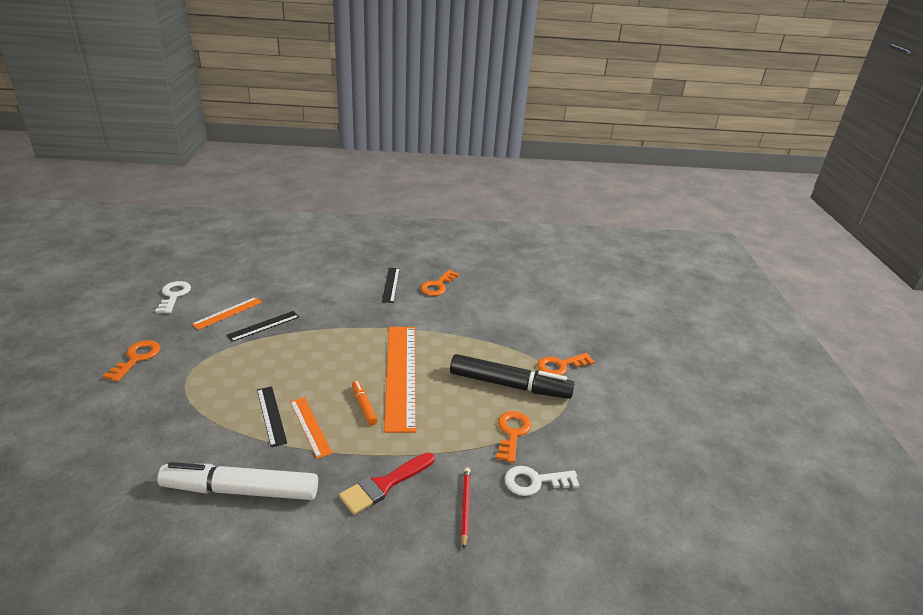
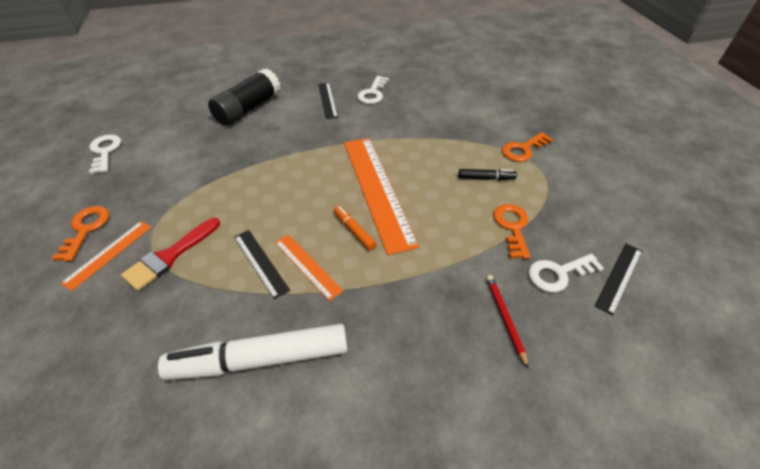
camera: 10 degrees left, 15 degrees up
orange ruler [192,297,262,330] -> orange ruler moved to [60,221,152,291]
black ruler [226,311,299,342] -> black ruler moved to [595,243,642,316]
red brush [339,453,435,515] -> red brush moved to [121,218,220,291]
orange key [420,270,459,296] -> white key [357,76,389,104]
black marker [450,354,575,399] -> black marker [458,169,517,180], size x0.45
none -> black glue stick [208,68,281,126]

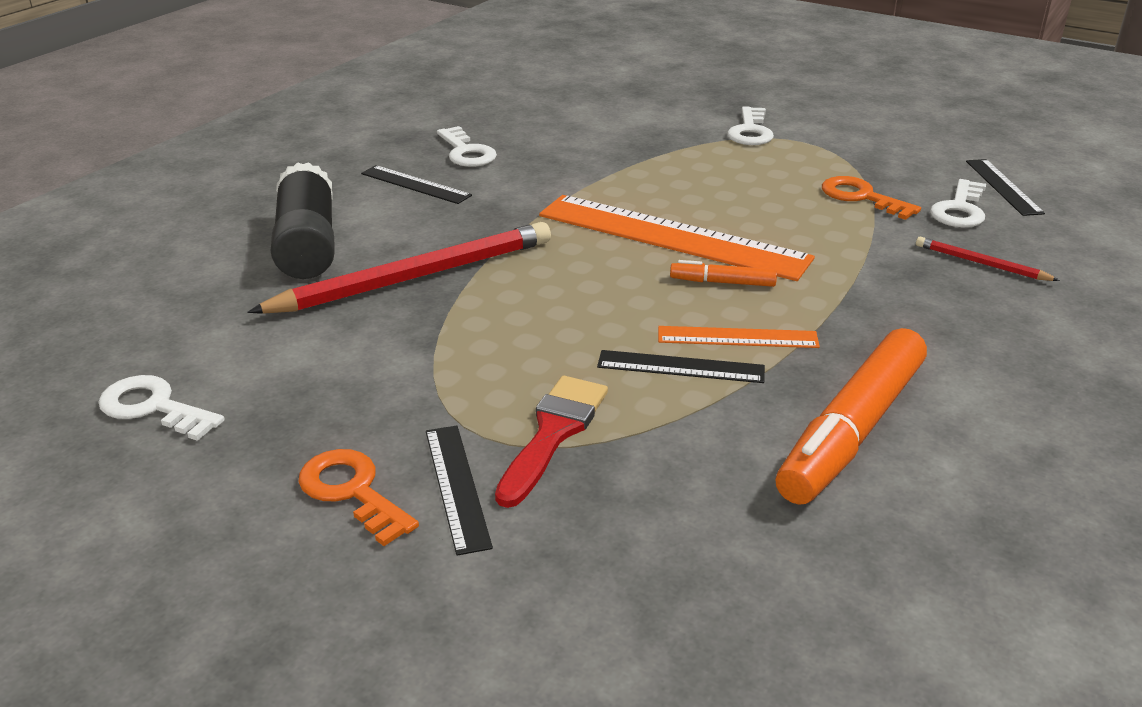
camera: 45 degrees left, 15 degrees down
orange ruler [60,221,152,291] -> black ruler [426,425,493,556]
red brush [121,218,220,291] -> red brush turned 150 degrees counterclockwise [495,376,608,508]
white marker [158,324,348,380] -> orange marker [776,328,927,505]
black marker [458,169,517,180] -> none
orange key [502,132,553,162] -> white key [727,106,774,145]
none -> red pencil [247,222,551,314]

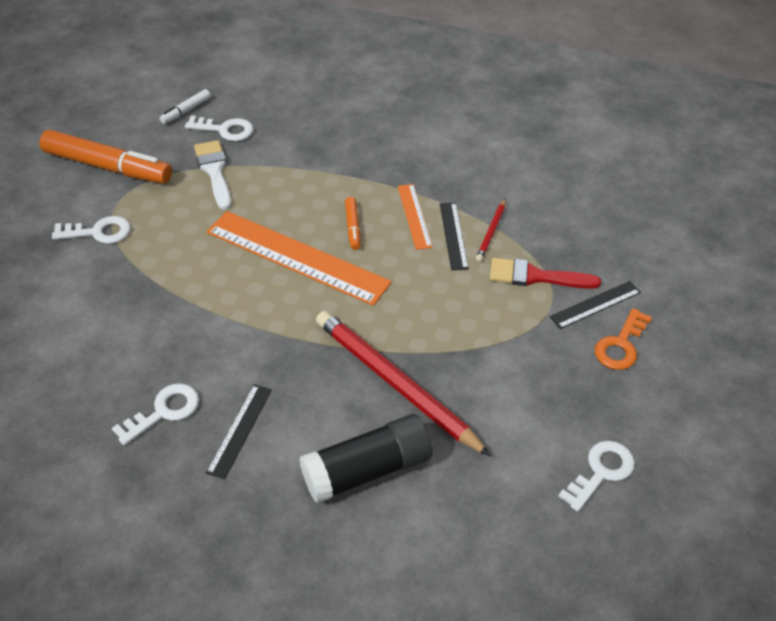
camera: 105 degrees left, 15 degrees up
white key [98,375,225,441] -> white key turned 150 degrees counterclockwise [558,441,635,512]
orange ruler [539,195,815,281] -> orange ruler turned 75 degrees counterclockwise [206,211,392,306]
orange marker [776,328,927,505] -> orange marker moved to [40,130,172,184]
orange key [822,176,921,220] -> white brush [194,140,231,210]
red pencil [916,237,1060,281] -> red pencil moved to [476,199,506,262]
black ruler [966,159,1045,216] -> white marker [160,89,211,124]

